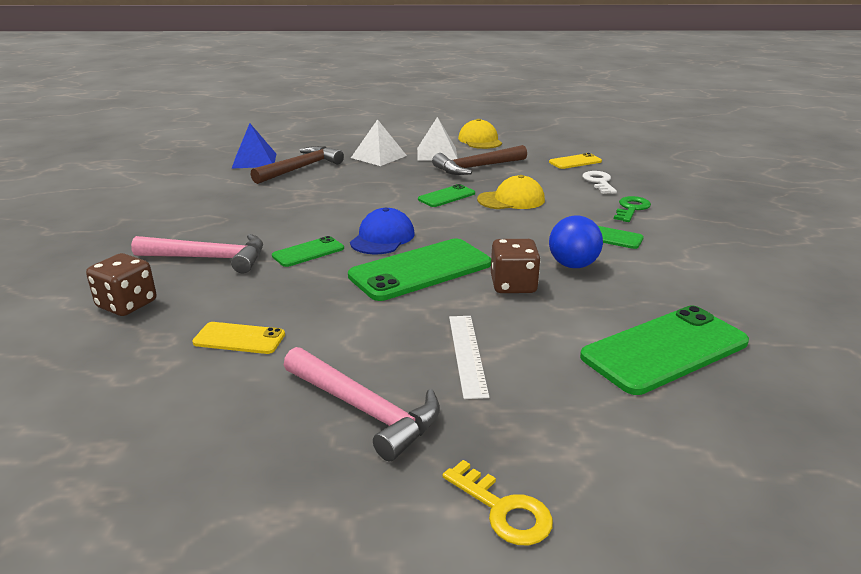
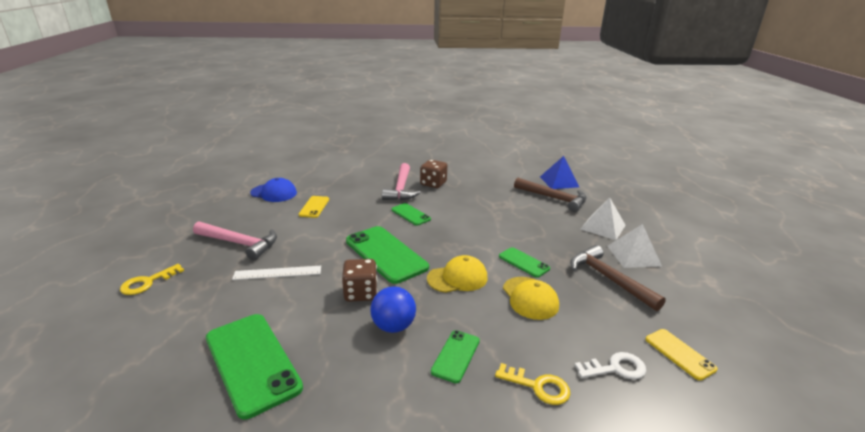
camera: 85 degrees right, 0 degrees up
brown dice [86,253,157,316] -> brown dice moved to [420,160,447,188]
pink hammer [284,347,440,461] -> pink hammer turned 105 degrees counterclockwise [193,221,277,260]
blue cap [350,208,414,254] -> blue cap moved to [250,178,297,202]
yellow cap [458,119,502,149] -> yellow cap moved to [427,255,488,293]
green key [614,196,651,222] -> yellow key [495,363,570,405]

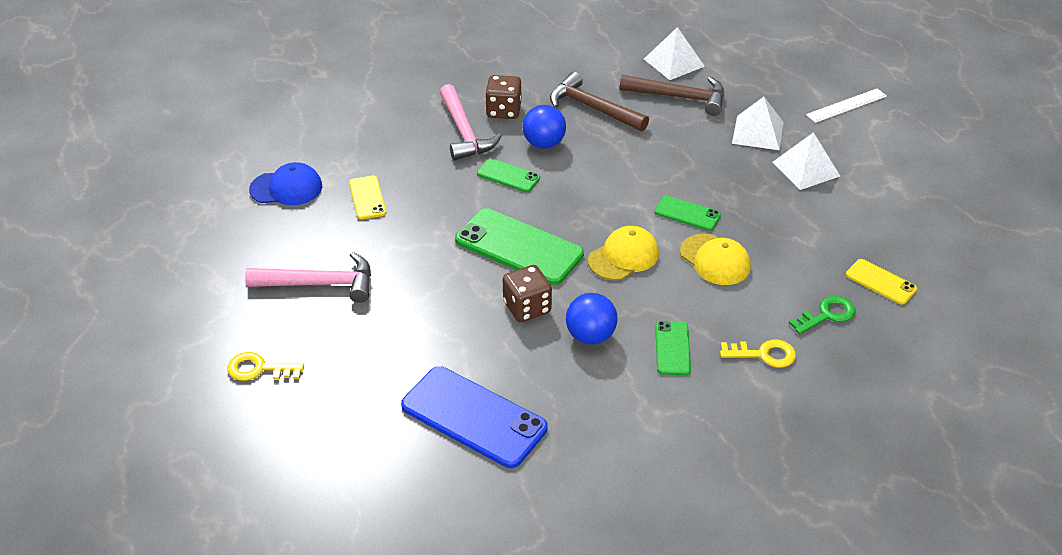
camera: 20 degrees left, 15 degrees up
yellow key [120,264,184,295] -> yellow key turned 75 degrees clockwise [227,352,304,381]
green phone [206,314,303,419] -> blue phone [401,366,548,468]
white ruler [232,266,321,280] -> white ruler moved to [806,88,887,123]
blue pyramid [540,156,579,189] -> white pyramid [644,27,705,80]
brown hammer [570,245,666,311] -> brown hammer moved to [550,72,649,132]
white key [575,352,646,379] -> green key [789,296,856,334]
none -> blue ball [523,105,566,149]

